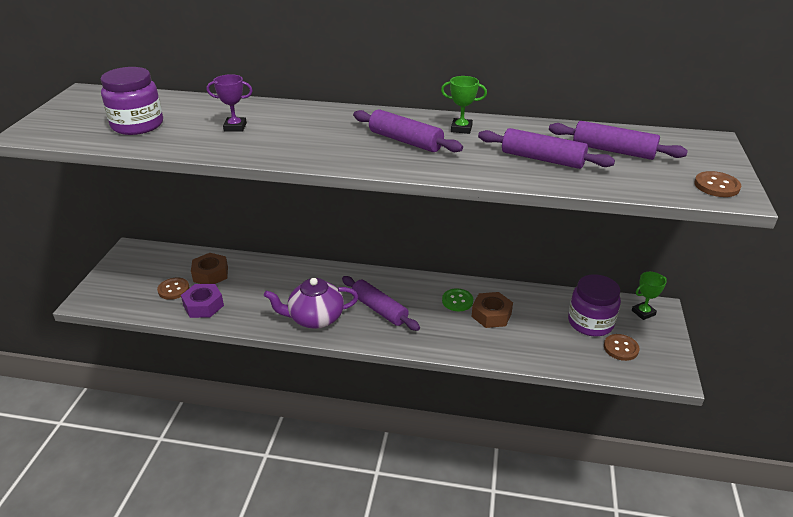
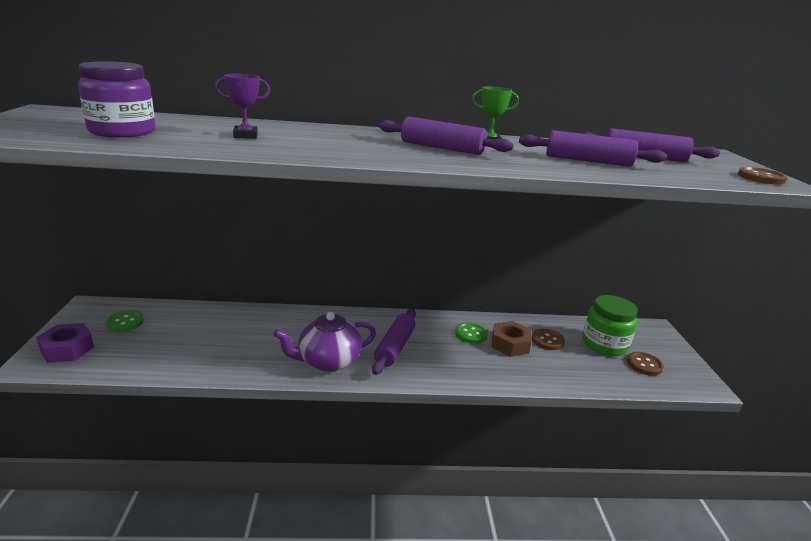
camera: 15 degrees left, 10 degrees down
brown button [157,277,190,300] -> brown button moved to [532,329,565,350]
purple nut [181,284,224,318] -> purple nut moved to [36,323,94,363]
brown nut [191,253,228,284] -> none
purple rolling pin [342,276,420,331] -> purple rolling pin turned 75 degrees clockwise [372,309,416,375]
purple jar [568,274,621,336] -> green jar [582,295,638,356]
green trophy [632,272,667,320] -> none
none -> green button [105,310,144,332]

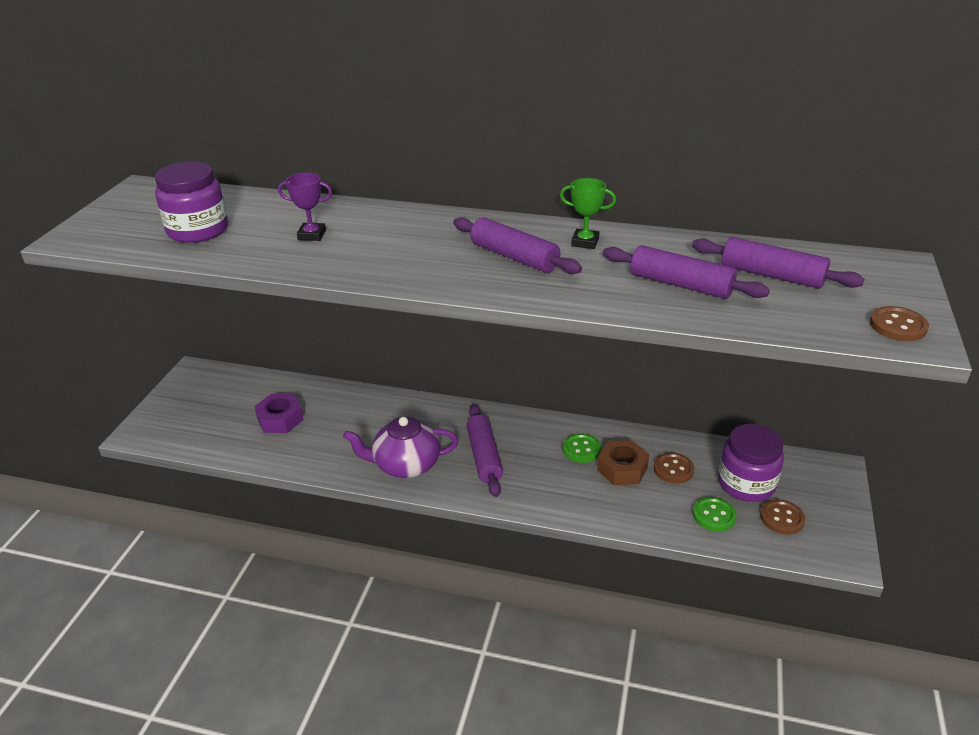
camera: 20 degrees right, 10 degrees up
purple nut [36,323,94,363] -> purple nut moved to [254,394,304,433]
green button [105,310,144,332] -> green button moved to [693,497,737,532]
purple rolling pin [372,309,416,375] -> purple rolling pin turned 45 degrees counterclockwise [466,404,503,497]
green jar [582,295,638,356] -> purple jar [718,424,784,502]

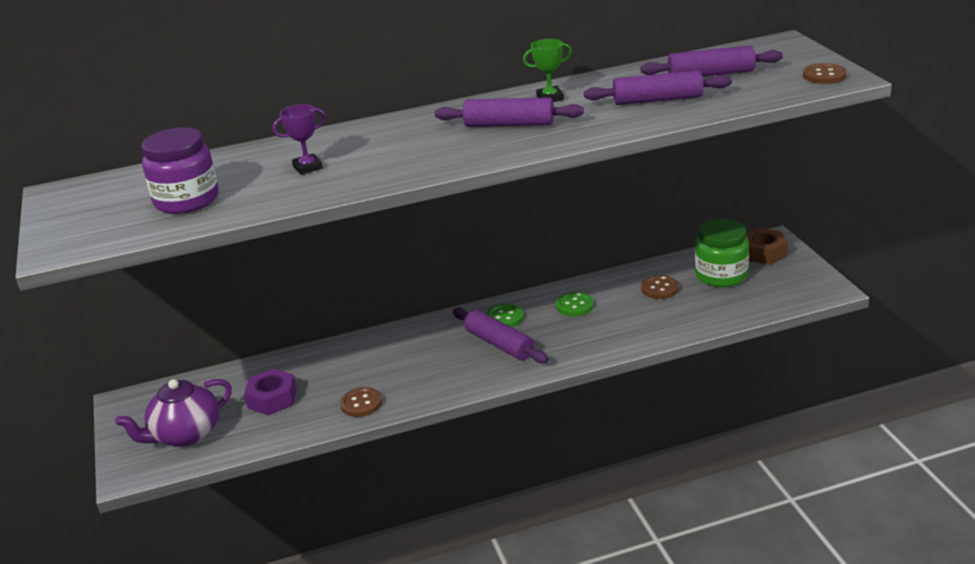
camera: 30 degrees left, 5 degrees down
purple teapot [343,417,458,478] -> purple teapot moved to [115,379,232,446]
brown nut [597,440,649,485] -> brown nut moved to [746,228,788,265]
green button [693,497,737,532] -> green button moved to [486,304,524,327]
purple jar [718,424,784,502] -> green jar [695,219,749,287]
brown button [760,500,805,535] -> brown button moved to [340,387,382,417]

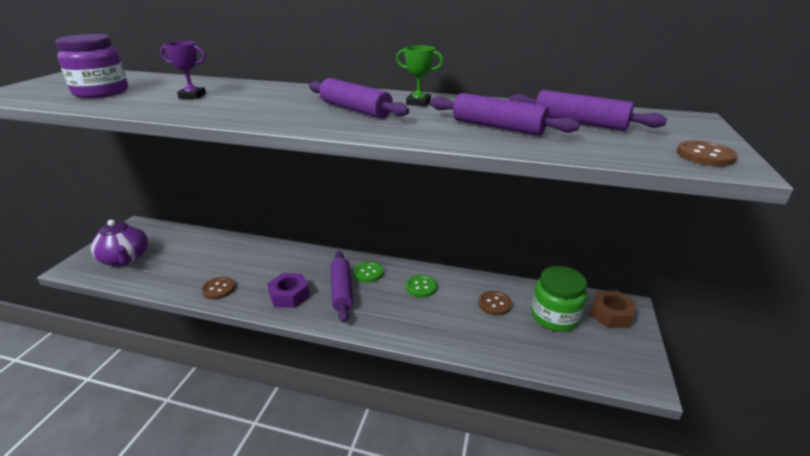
camera: 30 degrees right, 0 degrees up
purple teapot [115,379,232,446] -> purple teapot turned 120 degrees counterclockwise [91,220,148,267]
purple nut [244,368,297,415] -> purple nut moved to [267,273,310,308]

